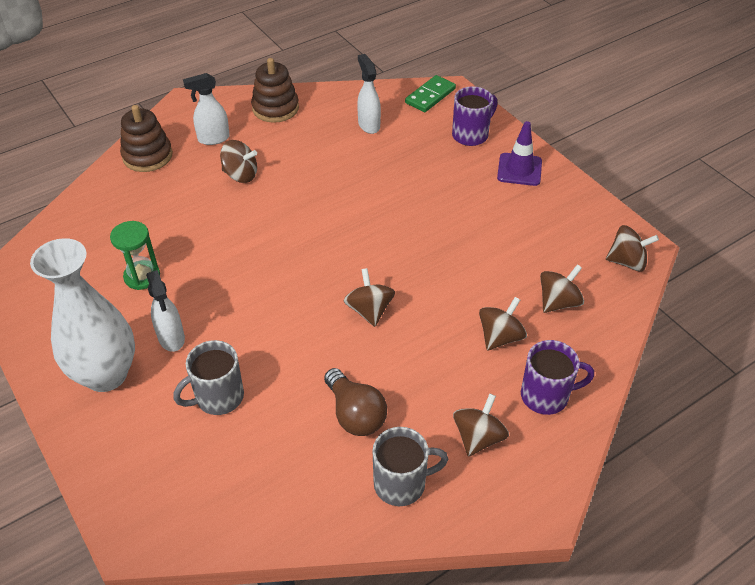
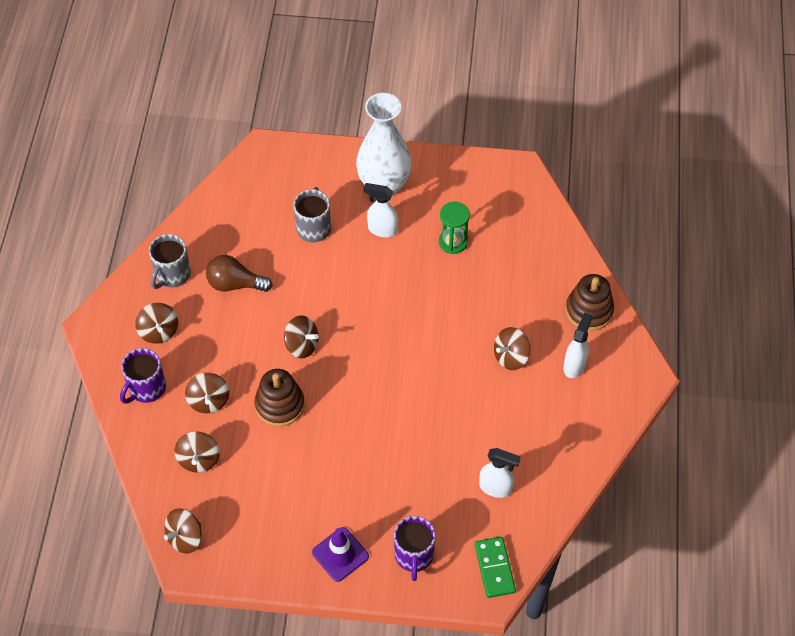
camera: 130 degrees right, 10 degrees up
brown stacking toy [251,58,299,123] -> brown stacking toy moved to [254,369,305,427]

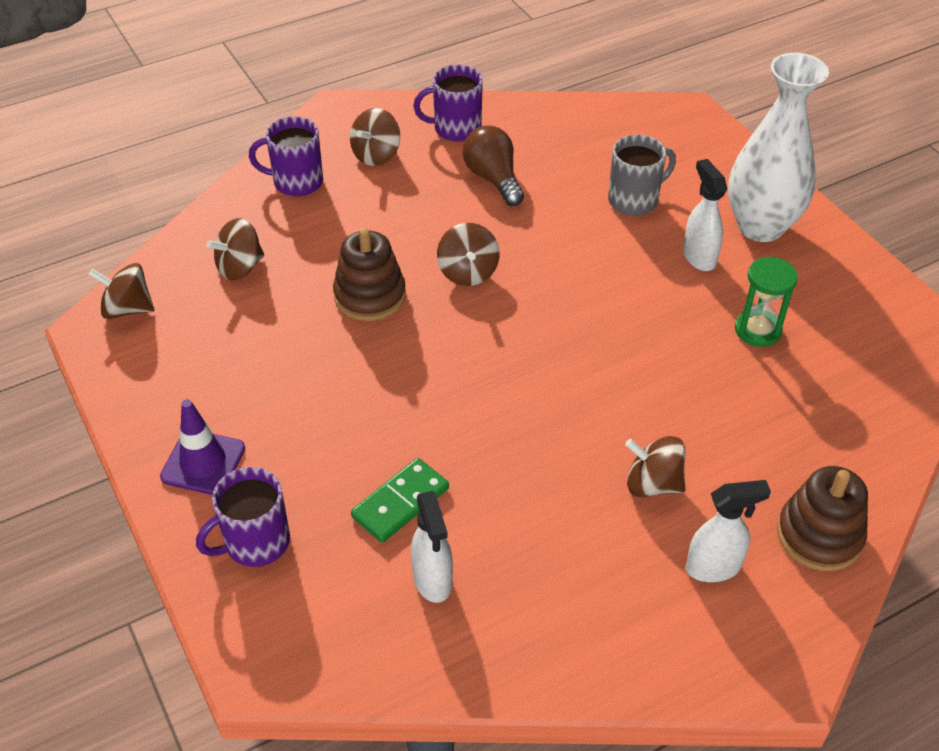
camera: 55 degrees right, 10 degrees down
grey mug [149,234,191,289] -> purple mug [413,65,483,142]
brown spinning top [185,373,229,413] -> none
green domino [475,537,516,598] -> green domino moved to [351,458,449,543]

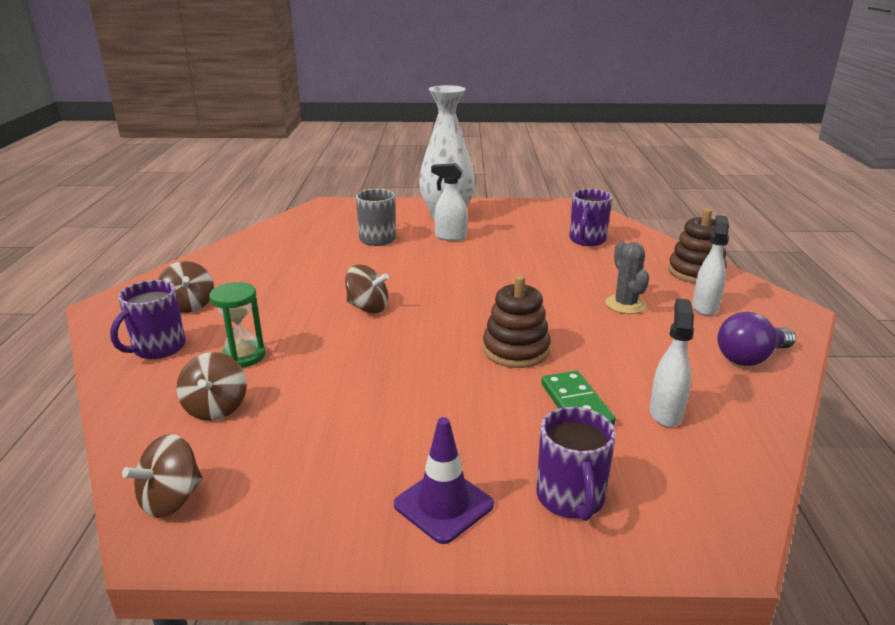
camera: 60 degrees left, 20 degrees down
brown stacking toy [333,228,406,321] -> brown stacking toy moved to [483,275,551,368]
white spray bottle [411,491,453,603] -> white spray bottle turned 90 degrees counterclockwise [650,298,694,427]
purple mug [413,65,483,142] -> purple mug moved to [569,189,612,246]
brown light bulb [463,126,524,206] -> none
brown spinning top [625,436,685,497] -> grey cactus [605,241,649,314]
green hourglass [735,257,798,347] -> green hourglass moved to [209,282,265,368]
none -> purple light bulb [717,312,796,366]

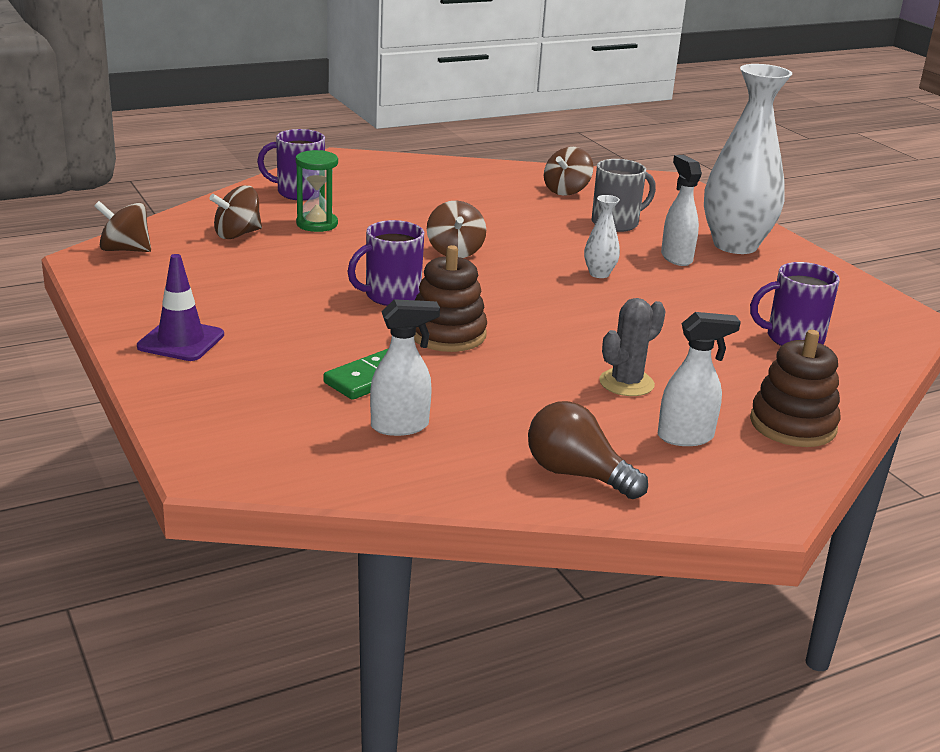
camera: 60 degrees right, 0 degrees up
brown spinning top [158,261,214,313] -> brown spinning top moved to [544,147,593,196]
purple mug [536,407,616,521] -> purple mug moved to [347,220,424,306]
purple light bulb [717,312,796,366] -> brown light bulb [528,401,648,499]
none -> white vase [584,195,620,278]

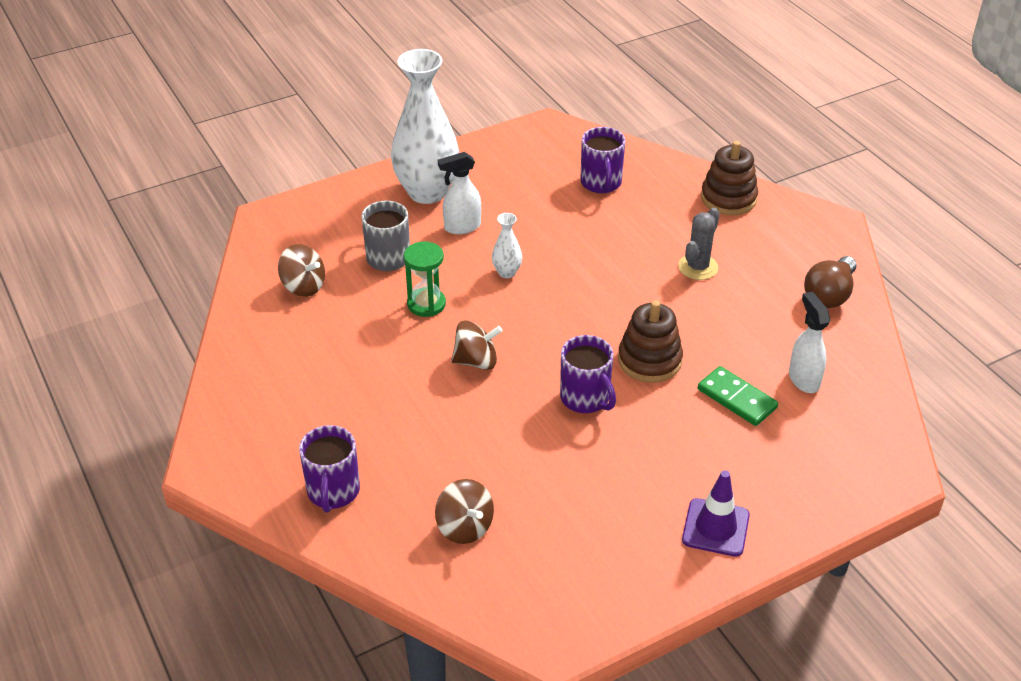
camera: 90 degrees left, 15 degrees up
brown spinning top [94,201,151,252] -> none
green hourglass [296,150,338,232] -> green hourglass moved to [404,242,446,317]
grey cactus [599,298,666,396] -> grey cactus turned 75 degrees clockwise [678,208,720,280]
white spray bottle [658,312,741,446] -> none

